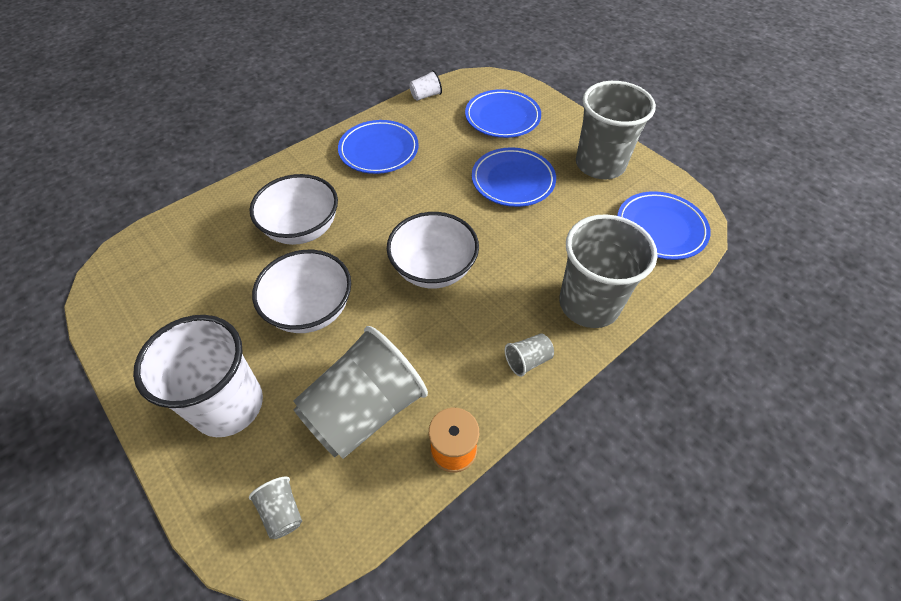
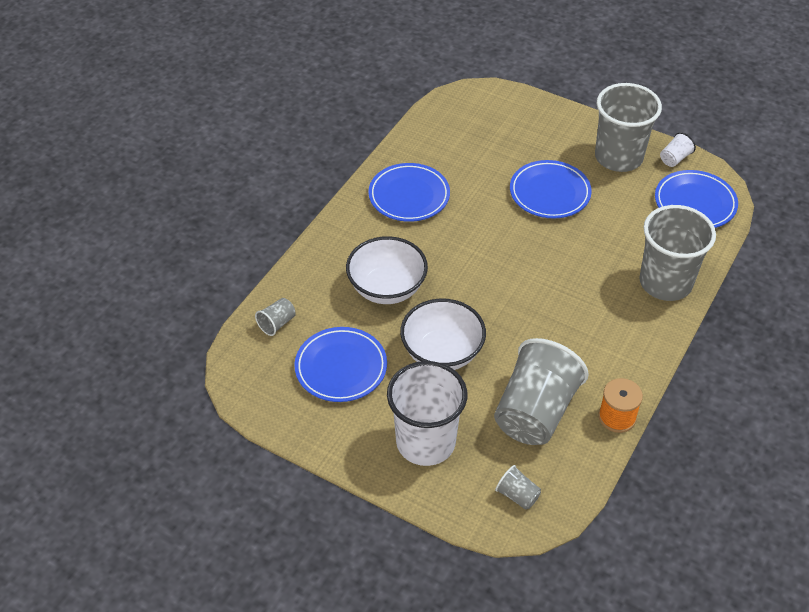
camera: 20 degrees left, 5 degrees down
white bowl [387,212,479,288] -> none
white cup [409,70,442,101] -> white cup moved to [660,132,696,167]
blue plate [465,89,541,138] -> blue plate moved to [294,327,387,402]
grey cup [505,333,554,377] -> grey cup moved to [255,298,296,336]

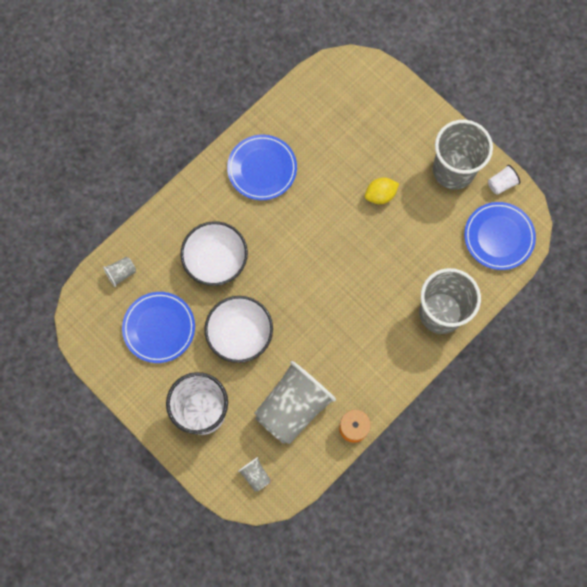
camera: 15 degrees right, 25 degrees up
blue plate [510,160,592,219] -> yellow lemon [365,178,399,204]

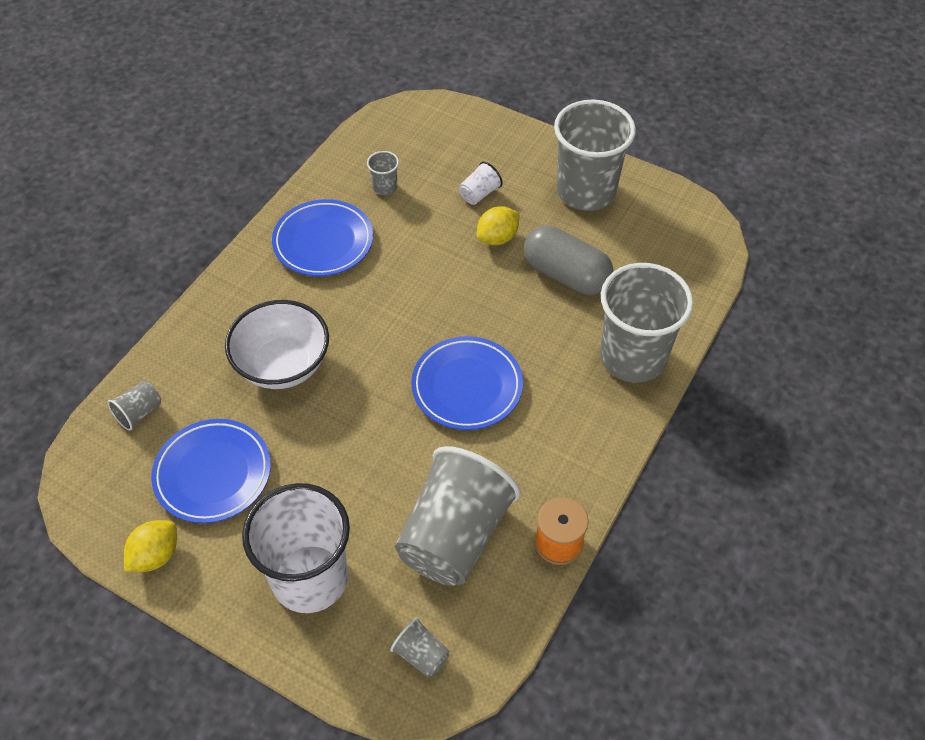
camera: 15 degrees left, 20 degrees down
white bowl [204,296,273,363] -> none
blue plate [464,202,536,270] -> blue plate moved to [411,336,523,430]
white cup [488,165,520,195] -> white cup moved to [459,162,503,205]
none -> yellow lemon [124,520,177,572]
none -> grey cup [367,151,399,195]
none -> grey capsule [524,225,614,295]

